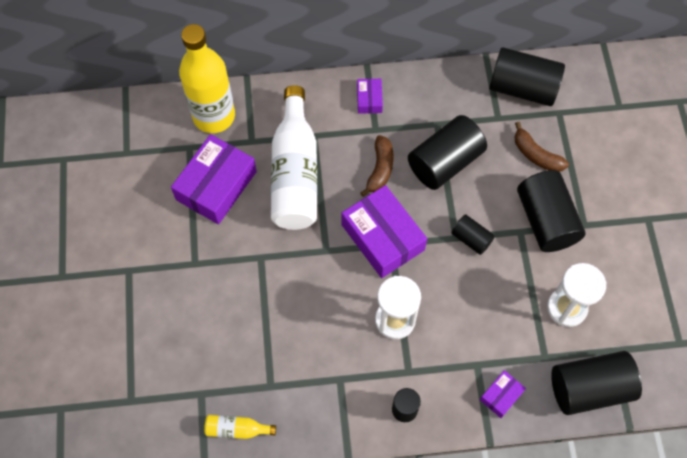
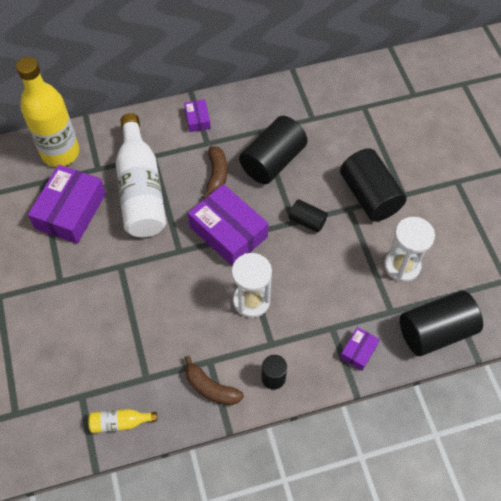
camera: 10 degrees left, 5 degrees down
black cylinder [489,47,565,106] -> none
brown banana [515,122,569,172] -> brown banana moved to [185,355,244,405]

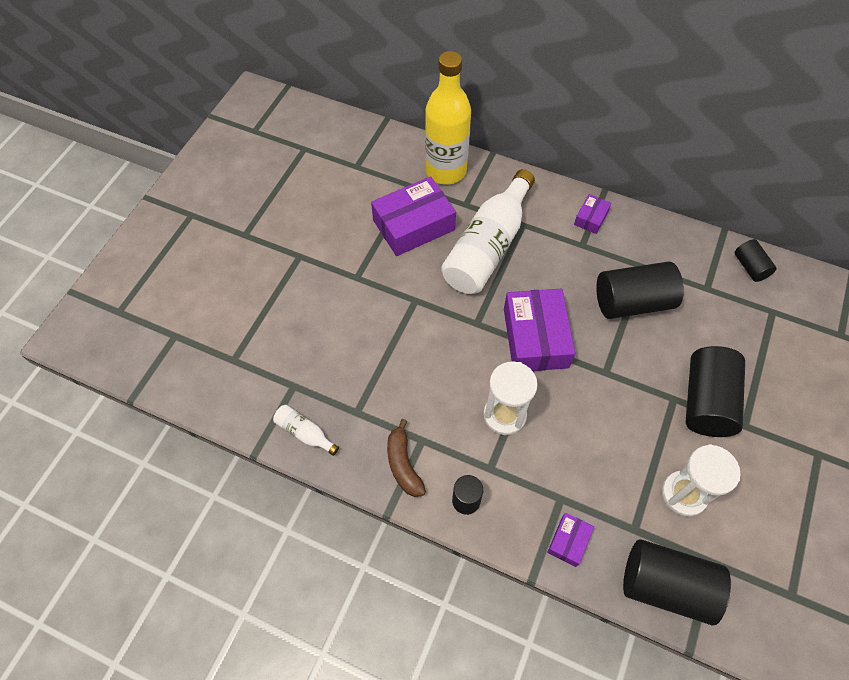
camera: 40 degrees right, 0 degrees up
yellow bottle [88,409,157,433] -> white bottle [273,405,339,456]
brown banana [202,146,227,199] -> none
black cylinder [289,199,328,233] -> black cylinder moved to [735,239,777,282]
purple box [340,327,380,371] -> purple box turned 45 degrees counterclockwise [547,513,594,567]

